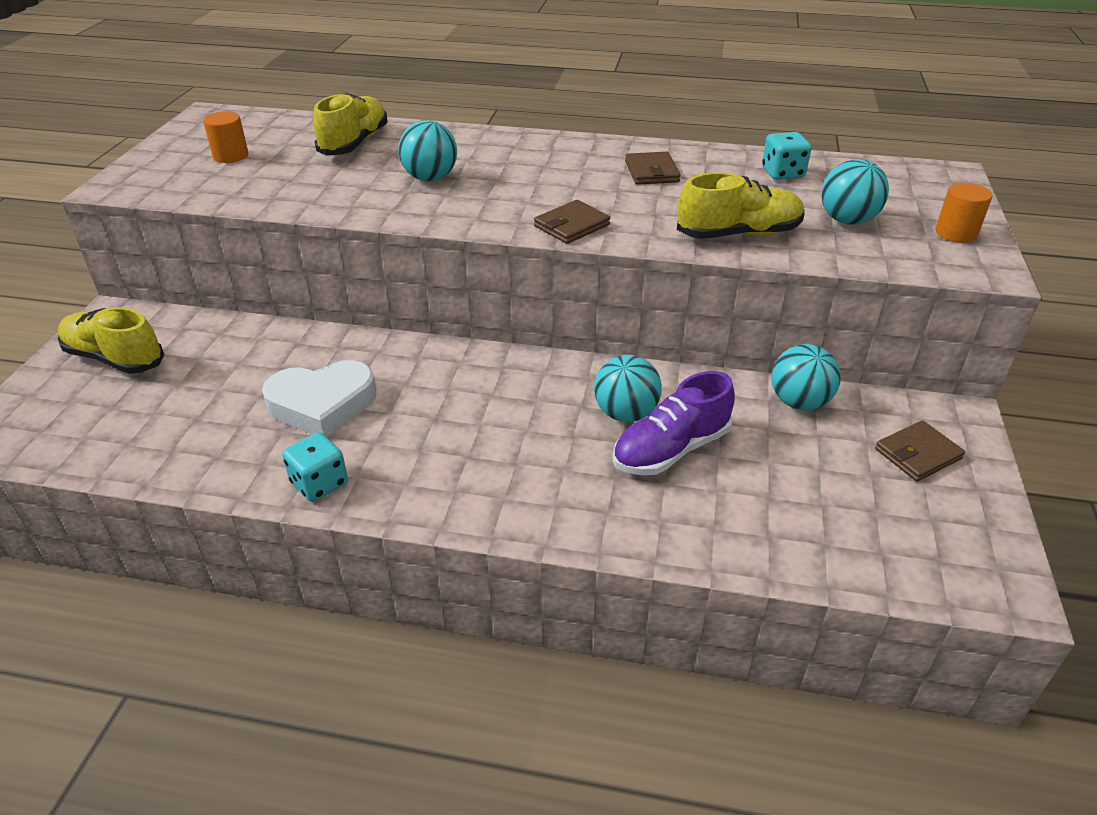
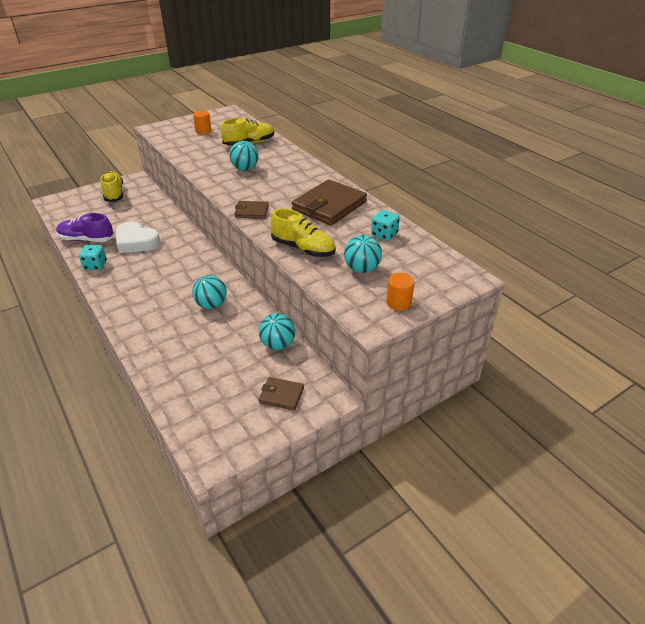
camera: 45 degrees right, 0 degrees up
purple shoe [613,371,735,475] -> purple shoe moved to [56,213,114,242]
brown wallet [625,152,681,185] -> brown wallet [292,179,367,226], size x1.99

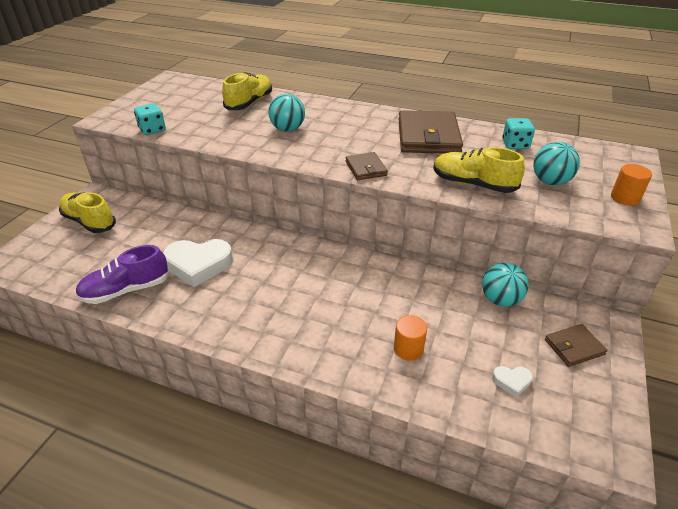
camera: 35 degrees left, 0 degrees up
turquoise dice [79,245,107,270] -> turquoise dice moved to [134,103,166,135]
turquoise ball [192,275,227,309] -> none
orange cylinder [193,111,212,134] -> orange cylinder moved to [394,315,427,360]
brown wallet [234,201,269,219] -> brown wallet turned 75 degrees counterclockwise [345,152,388,180]
yellow shoe [271,208,336,257] -> yellow shoe turned 150 degrees counterclockwise [434,147,525,193]
none -> white heart [492,366,533,397]

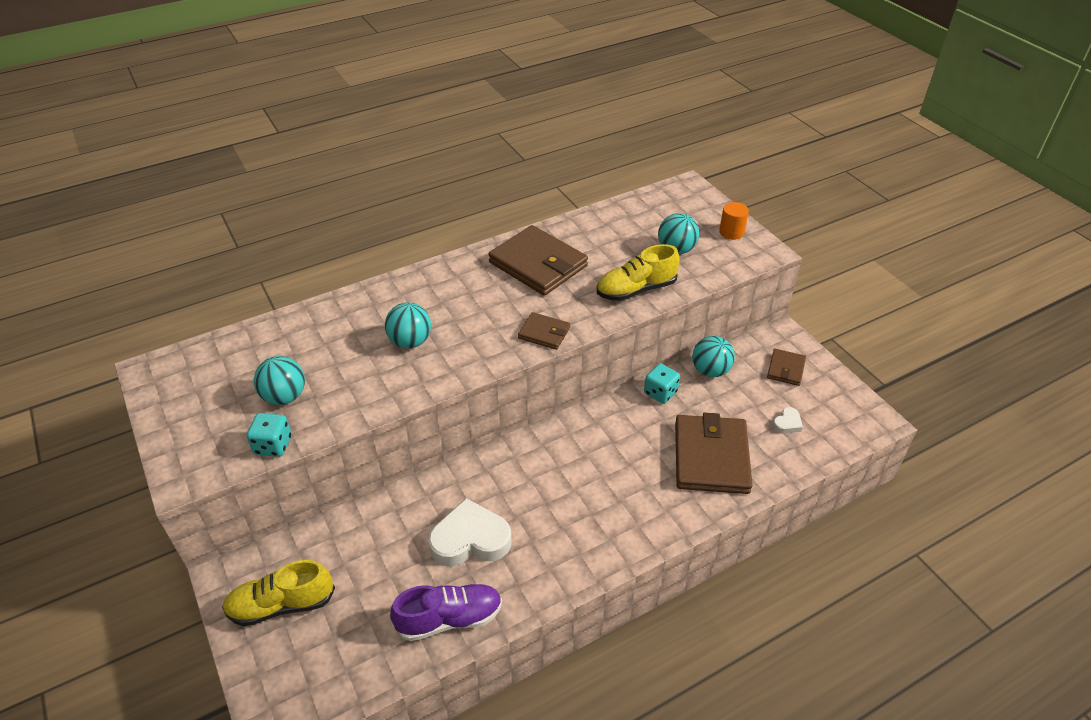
camera: 50 degrees left, 5 degrees up
purple shoe [76,245,169,304] -> purple shoe turned 120 degrees counterclockwise [390,584,502,641]
white heart [163,239,233,287] -> white heart turned 135 degrees counterclockwise [428,498,512,567]
yellow shoe [222,72,272,110] -> none
orange cylinder [394,315,427,360] -> brown wallet [675,413,752,494]
turquoise dice [502,118,535,149] -> turquoise dice moved to [644,364,680,404]
none -> turquoise ball [254,356,305,405]

